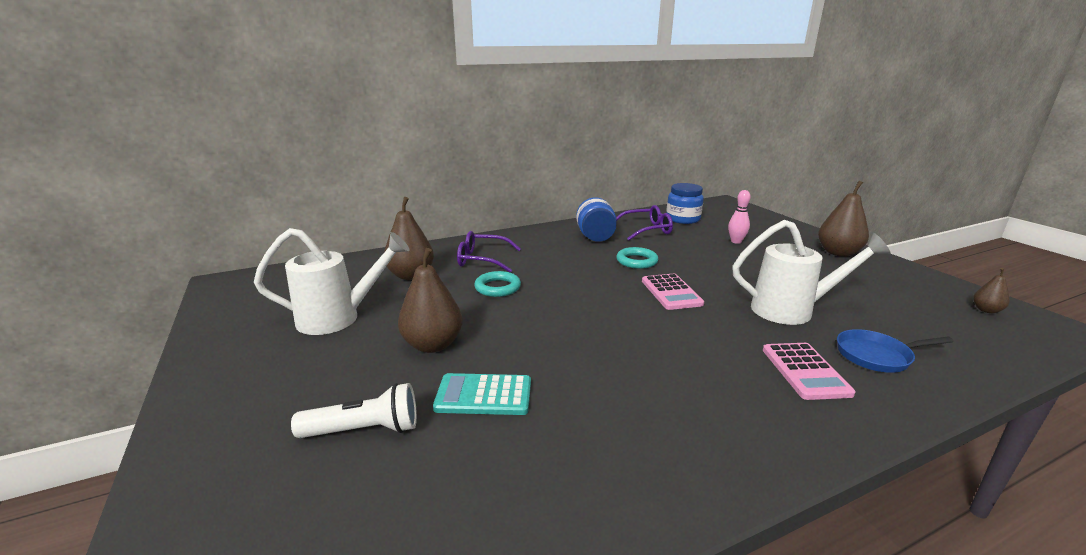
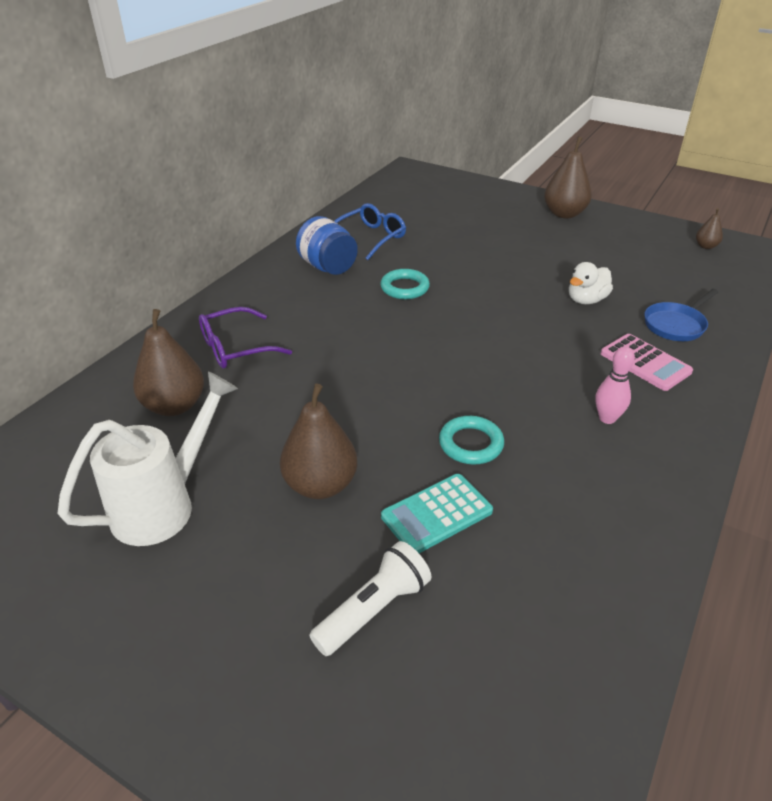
camera: 35 degrees left, 15 degrees up
turquoise ring [474,271,521,297] -> turquoise ring moved to [439,416,504,464]
purple glasses [616,205,673,240] -> blue glasses [334,203,406,260]
pink calculator [642,274,704,310] -> none
blue jar [666,183,704,224] -> none
pink bowling pin [728,190,751,244] -> pink bowling pin moved to [595,346,635,424]
white watering can [732,220,891,325] -> white duck [569,262,613,304]

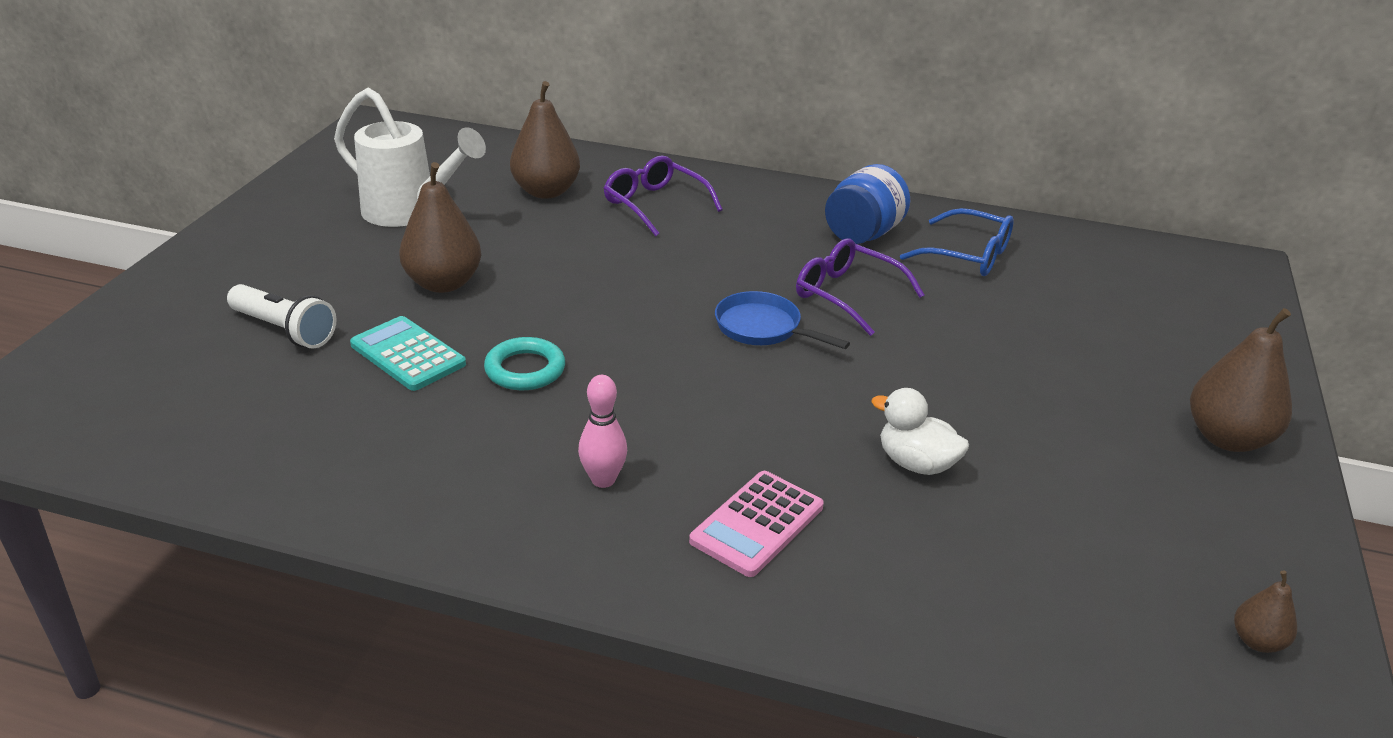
camera: 75 degrees right, 5 degrees down
turquoise ring [380,269,430,299] -> purple glasses [796,238,924,336]
blue pan [644,289,718,341] -> blue pan moved to [715,291,850,349]

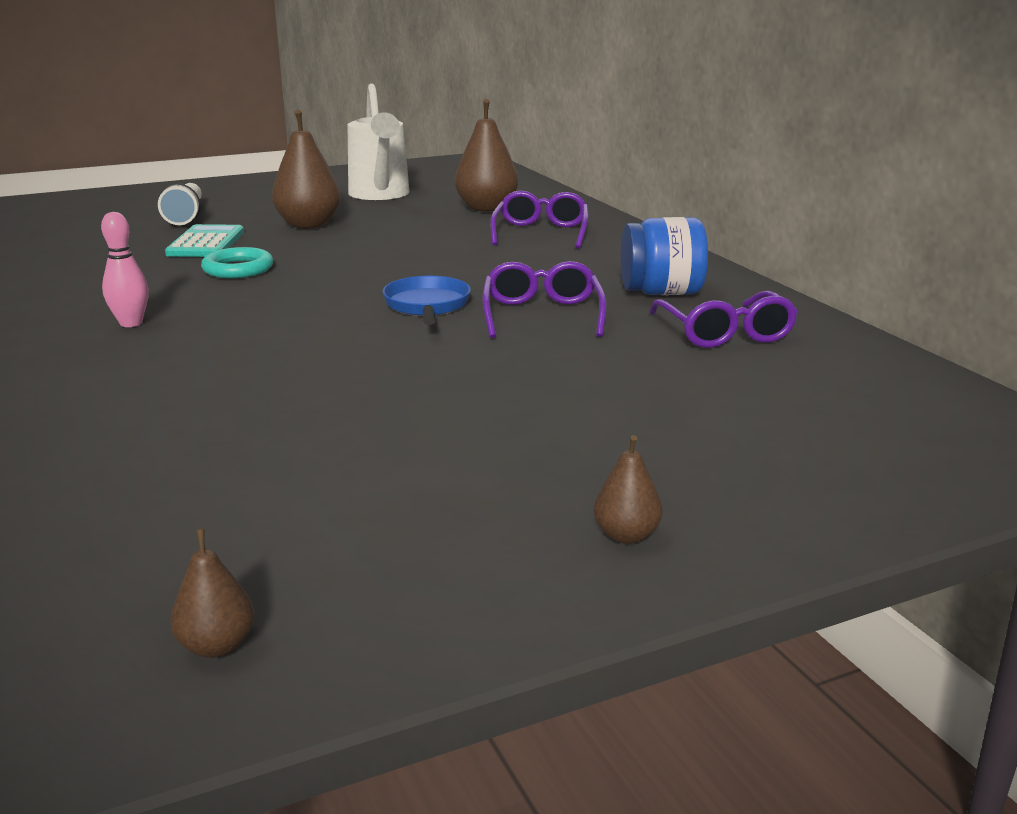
camera: 50 degrees right, 10 degrees down
pink calculator [689,471,824,577] -> none
white duck [871,388,969,475] -> none
blue glasses [900,208,1014,276] -> purple glasses [649,291,798,348]
brown pear [1190,308,1292,452] -> brown pear [594,435,663,544], size x0.50

